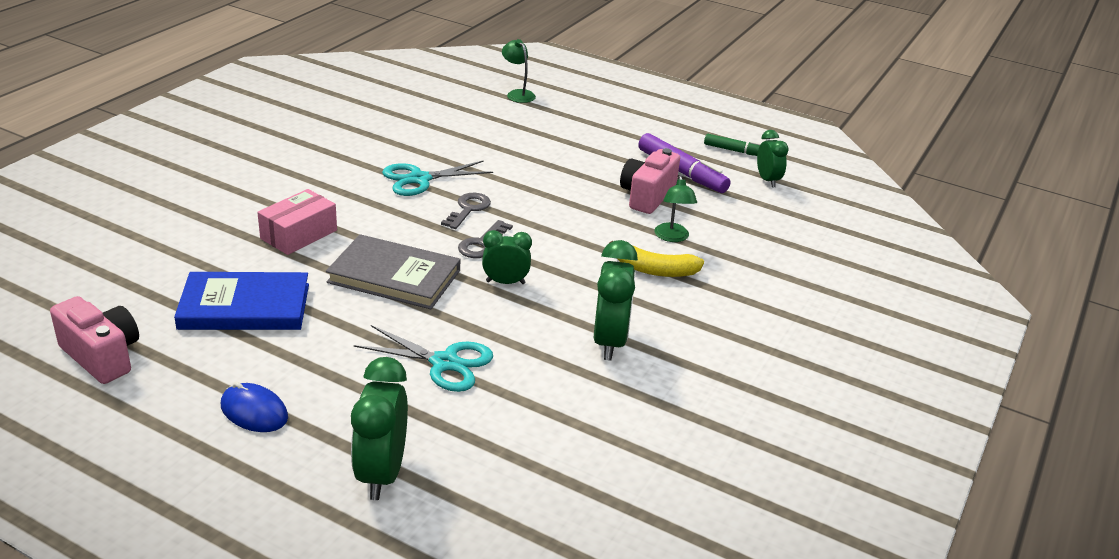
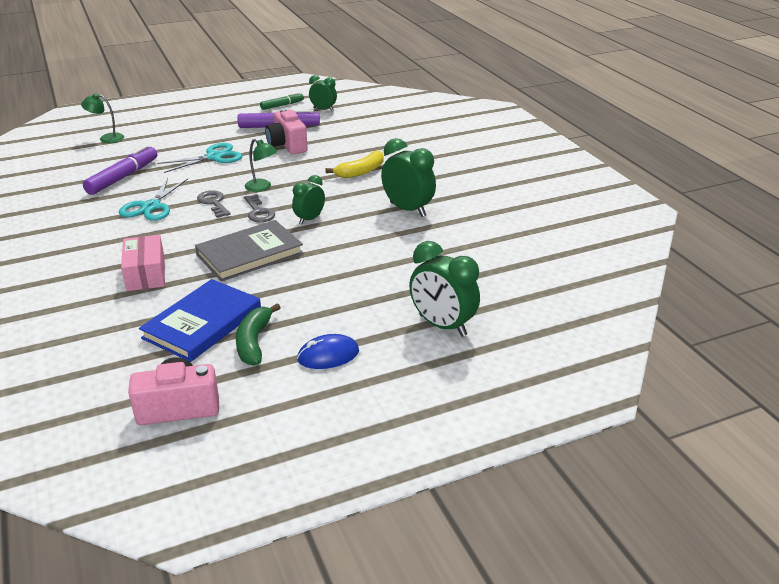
camera: 50 degrees left, 0 degrees up
turquoise scissors [354,325,493,392] -> turquoise scissors moved to [157,143,243,173]
green lamp [654,175,697,242] -> green lamp moved to [245,139,277,192]
none -> purple marker [83,145,157,195]
none -> green banana [236,303,281,366]

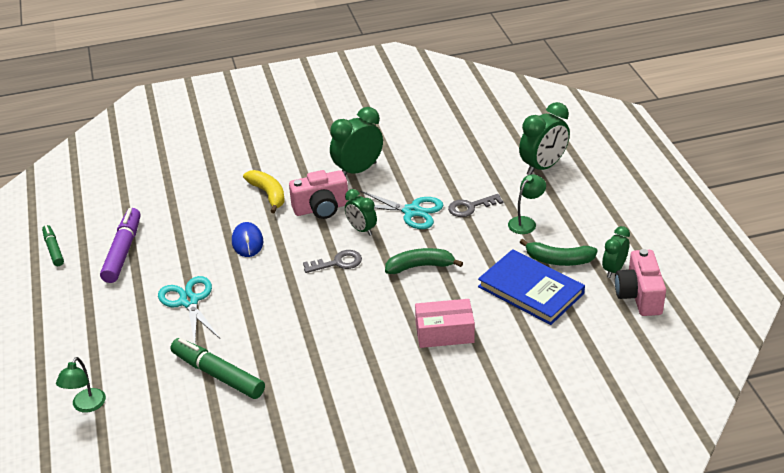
camera: 80 degrees left, 5 degrees up
purple marker [83,145,157,195] -> green marker [170,338,265,399]
turquoise scissors [119,178,188,221] -> turquoise scissors moved to [360,191,444,229]
grey book [195,220,303,282] -> green banana [385,248,463,274]
grey key [197,190,230,218] -> grey key moved to [448,194,503,217]
green lamp [245,139,277,192] -> green lamp moved to [508,174,546,234]
pink camera [265,108,308,155] -> pink camera moved to [289,170,349,219]
blue mouse [297,334,359,369] -> blue mouse moved to [232,222,263,257]
green clock [309,75,337,111] -> green clock moved to [602,226,630,278]

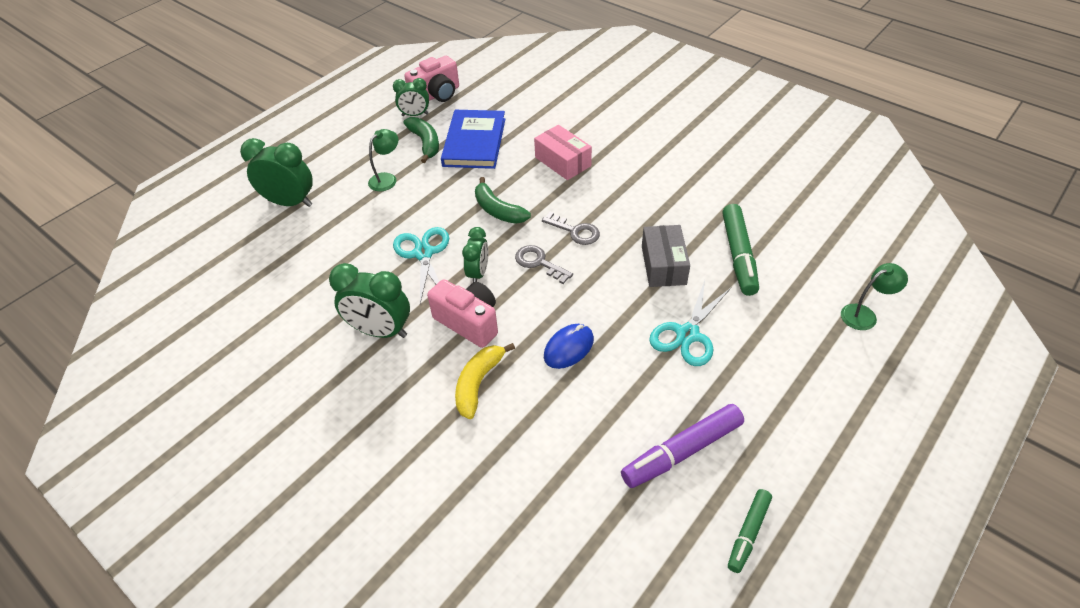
camera: 125 degrees left, 10 degrees up
grey key [448,194,503,217] -> grey key moved to [542,212,600,245]
green lamp [508,174,546,234] -> green lamp turned 120 degrees clockwise [368,129,398,191]
none -> grey box [642,225,690,287]

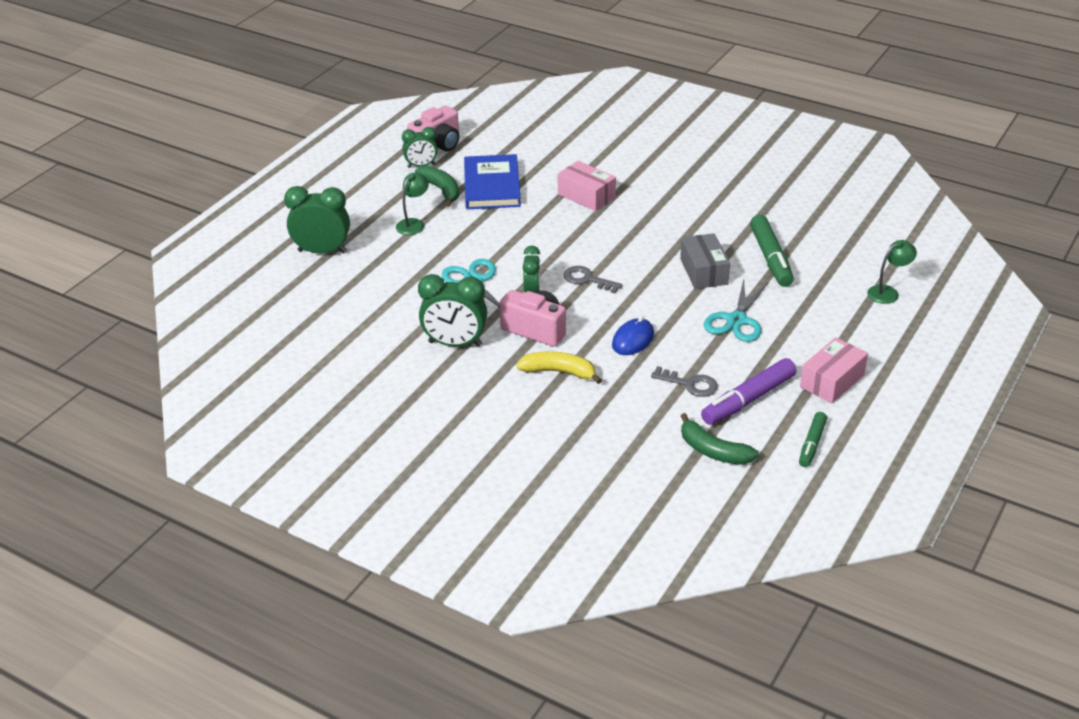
camera: 10 degrees left, 10 degrees down
yellow banana [455,343,515,419] -> yellow banana turned 90 degrees clockwise [517,352,602,384]
green banana [475,177,531,224] -> green banana moved to [681,413,759,465]
grey key [542,212,600,245] -> grey key moved to [651,366,718,397]
none -> pink box [800,337,868,403]

